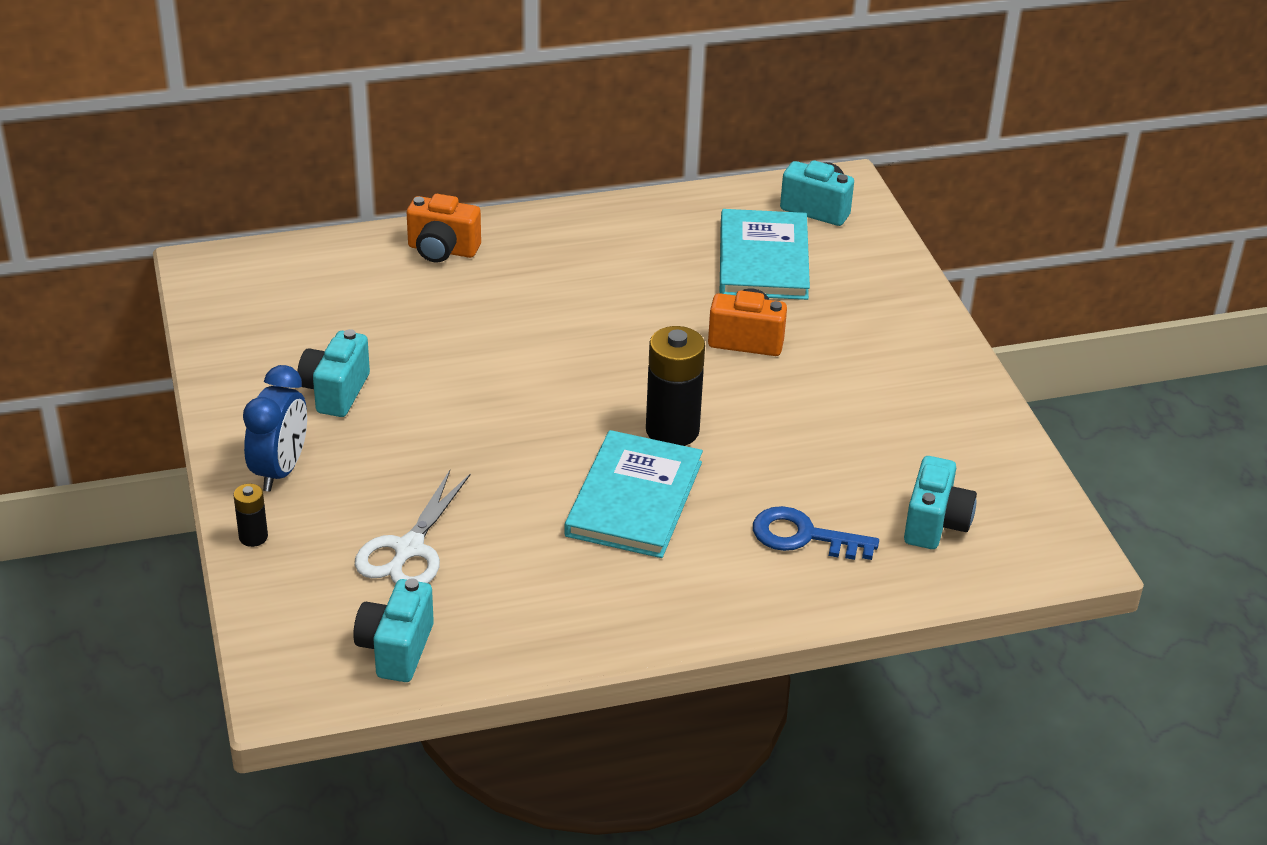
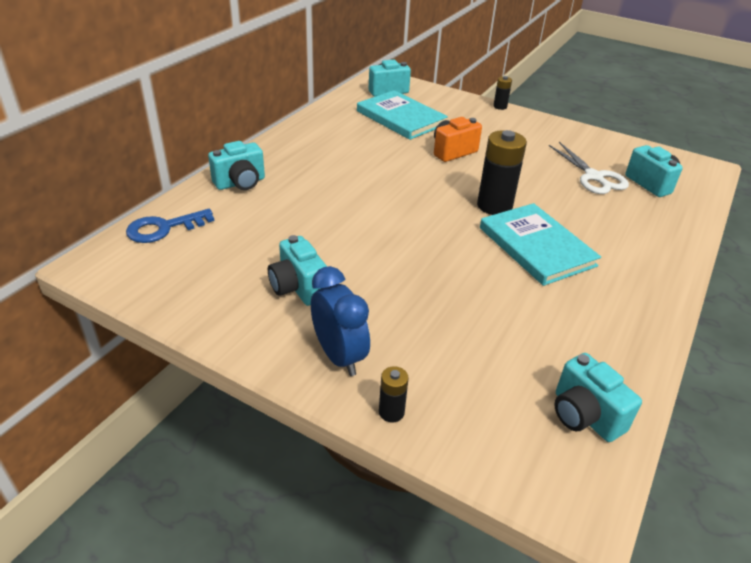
camera: 45 degrees left, 0 degrees up
white scissors [355,470,471,584] -> white scissors moved to [549,142,629,194]
orange camera [407,194,481,263] -> turquoise camera [208,141,265,190]
blue key [753,506,879,560] -> blue key moved to [126,209,214,243]
none -> black battery [493,76,512,110]

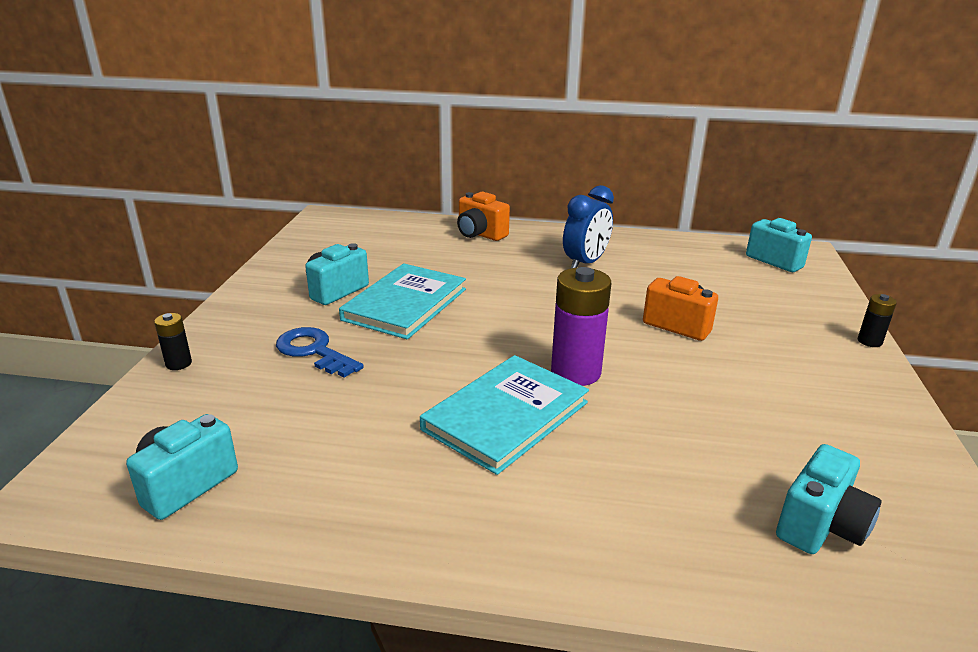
camera: 70 degrees right, 10 degrees down
blue key [126,209,214,243] -> blue key moved to [276,327,364,378]
turquoise camera [208,141,265,190] -> orange camera [457,192,510,241]
blue clock [311,266,370,376] -> blue clock moved to [563,185,614,268]
turquoise book [357,90,448,140] -> turquoise book moved to [339,263,466,339]
black battery [477,130,527,215] -> purple battery [551,267,611,386]
white scissors [549,142,629,194] -> none

